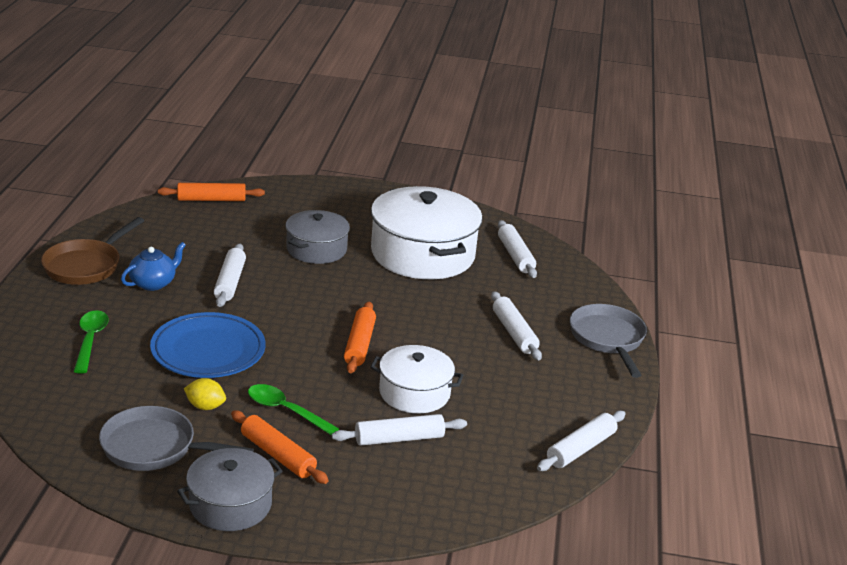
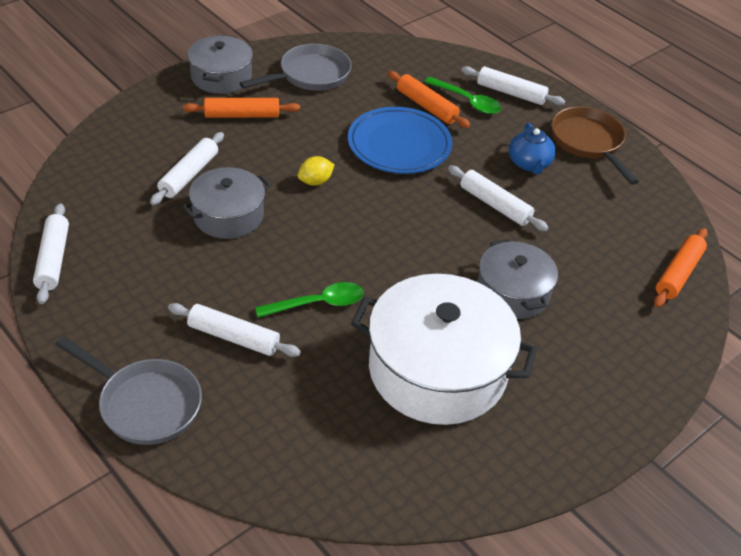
camera: 130 degrees right, 15 degrees up
yellow lemon [184,378,226,410] -> yellow lemon moved to [298,156,335,186]
green spoon [248,384,339,436] -> green spoon moved to [255,282,364,318]
orange rolling pin [344,301,376,373] -> orange rolling pin moved to [388,71,470,128]
white pot [370,345,463,413] -> grey pot [182,167,271,239]
white rolling pin [498,220,537,278] -> white rolling pin moved to [461,66,565,105]

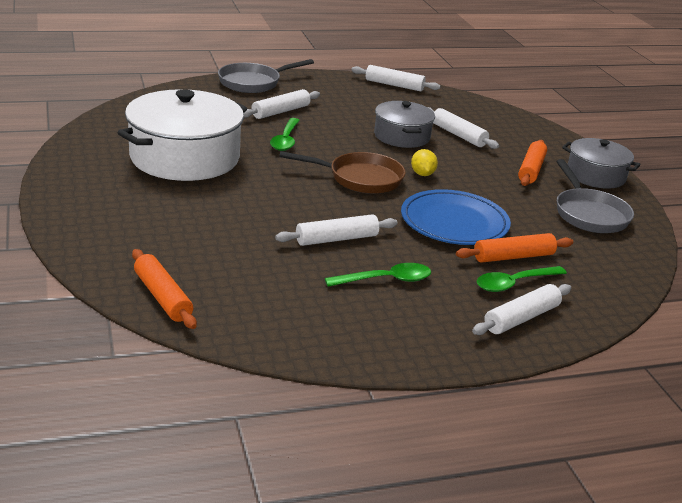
camera: 115 degrees right, 15 degrees down
grey pot [477,239,558,319] -> none
blue teapot [509,123,556,174] -> green spoon [325,263,431,287]
brown pan [551,107,639,185] -> brown pan moved to [279,151,406,194]

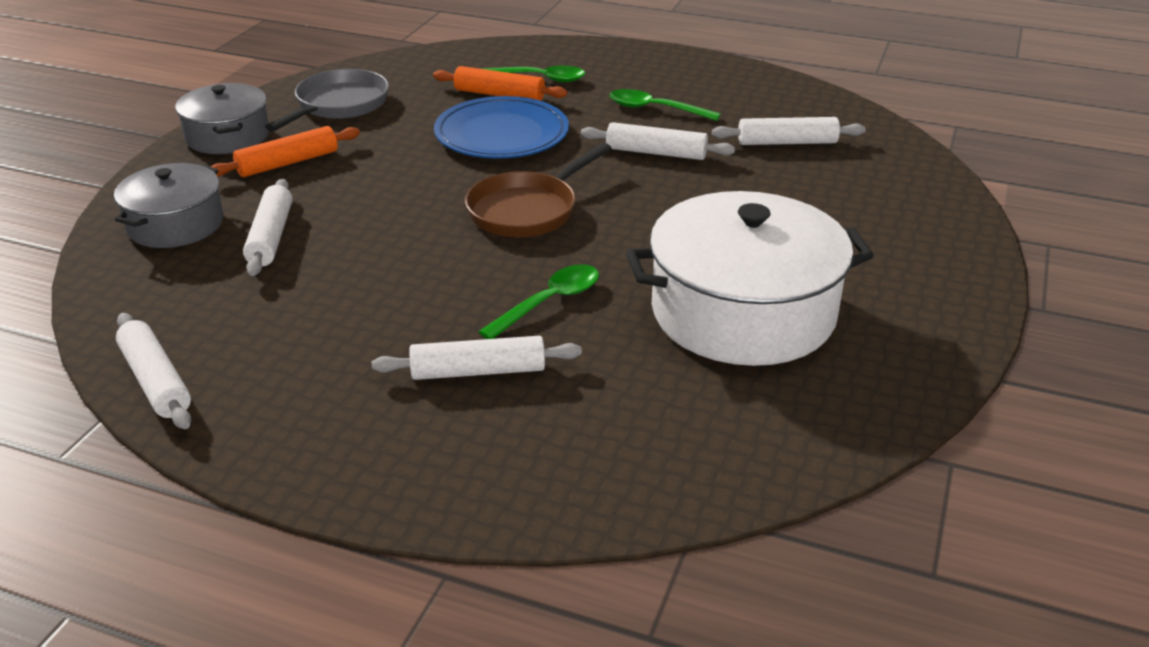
camera: 140 degrees left, 5 degrees up
orange rolling pin [132,249,197,329] -> none
grey pan [218,59,314,93] -> none
brown pan [279,151,406,194] -> brown pan turned 90 degrees counterclockwise [465,143,612,237]
grey pot [374,101,435,148] -> grey pot moved to [114,163,223,248]
yellow lemon [411,149,438,176] -> none
white rolling pin [472,284,571,335] -> white rolling pin moved to [712,117,866,145]

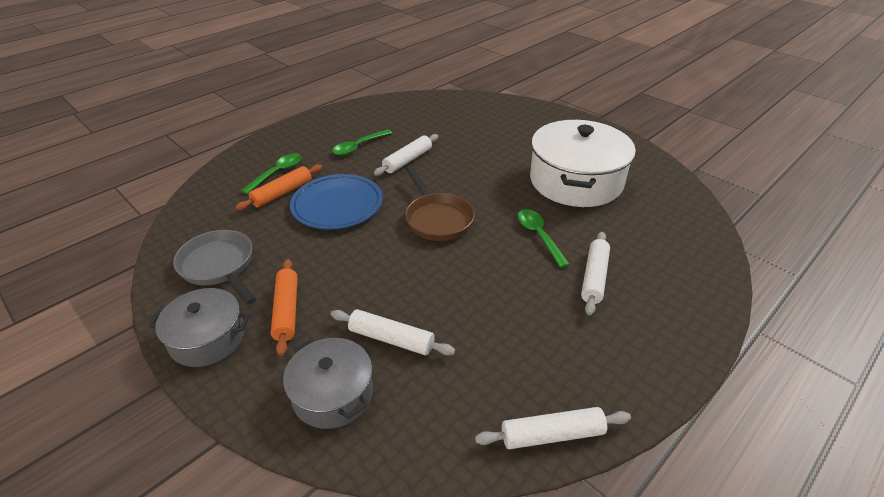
camera: 65 degrees left, 5 degrees up
white rolling pin [712,117,866,145] -> none

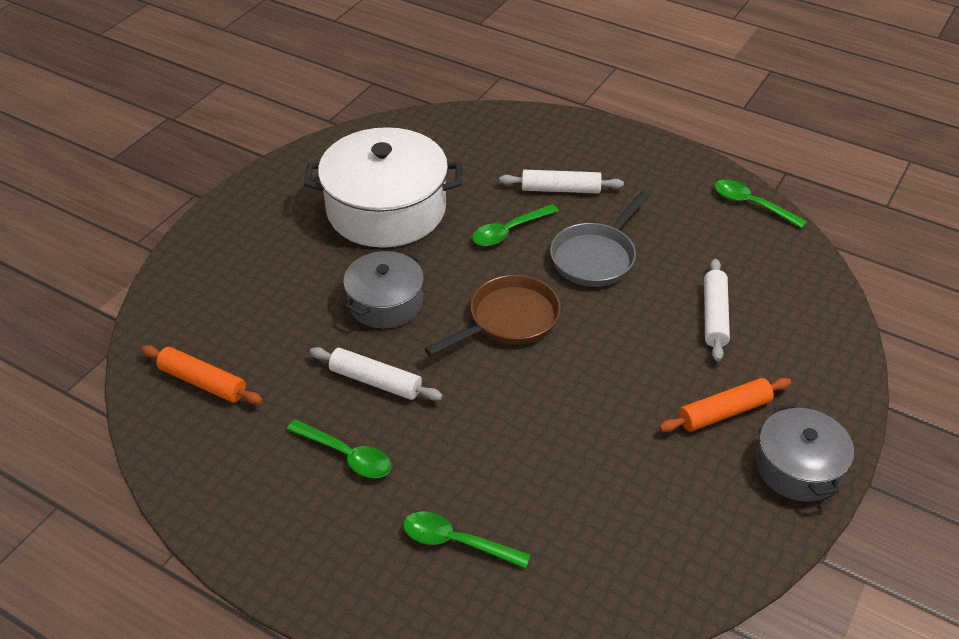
camera: 105 degrees left, 5 degrees up
grey pan [173,230,256,305] -> grey pan moved to [550,191,650,287]
orange rolling pin [235,164,322,210] -> orange rolling pin moved to [141,345,263,404]
grey pot [283,338,373,429] -> grey pot moved to [343,251,424,329]
blue plate [290,174,383,230] -> none
white rolling pin [475,407,631,449] -> green spoon [714,180,807,228]

